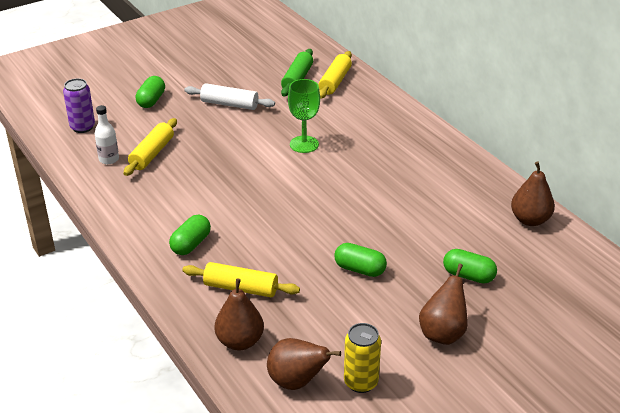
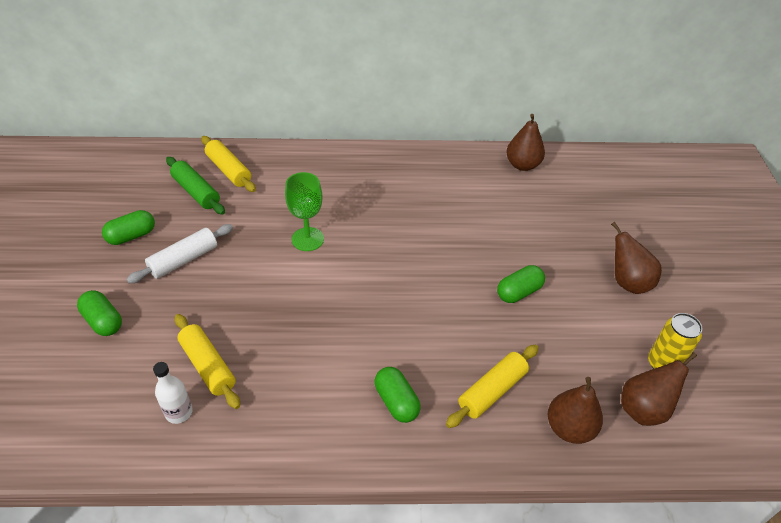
camera: 60 degrees left, 10 degrees up
purple can [63,78,95,133] -> none
green capsule [443,249,497,284] -> green capsule moved to [102,210,155,245]

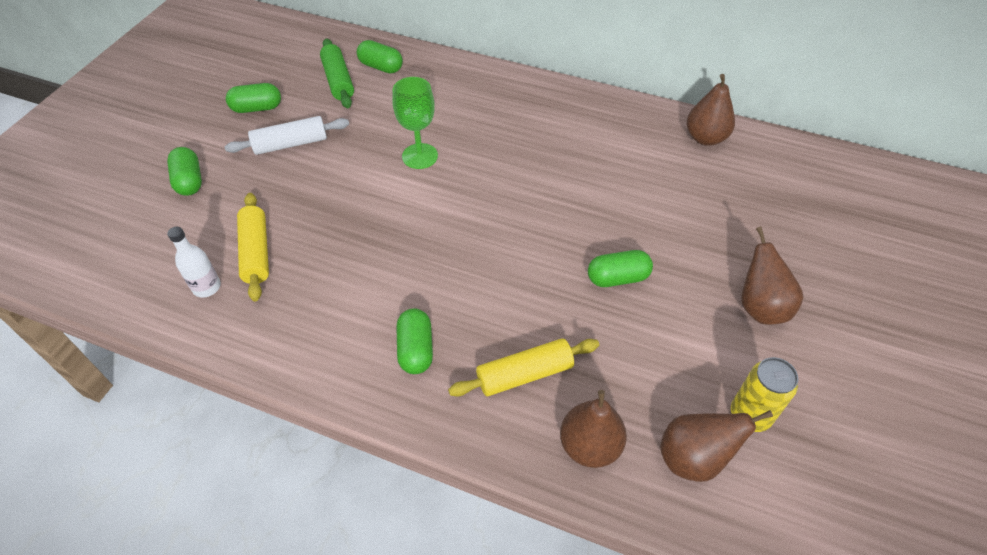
camera: 25 degrees right, 5 degrees up
yellow rolling pin [201,136,256,192] -> green capsule [357,40,403,74]

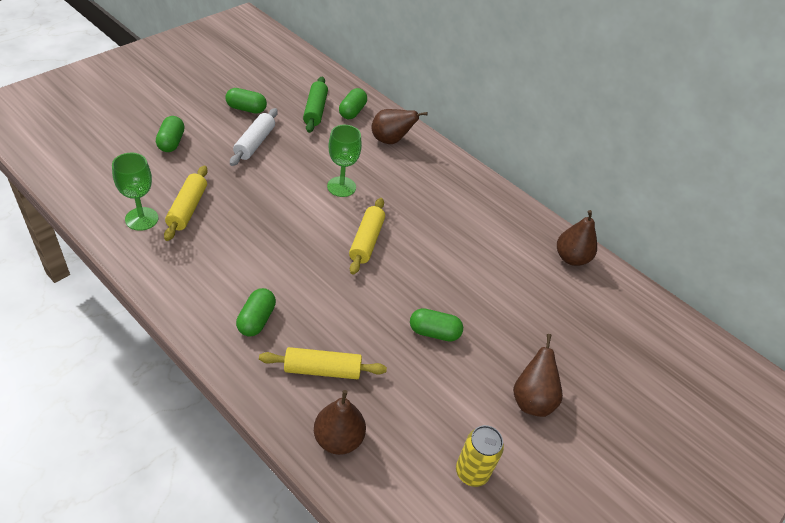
camera: 15 degrees right, 5 degrees down
white bottle [167,227,221,298] -> green goblet [112,153,158,231]
white rolling pin [225,116,349,155] -> white rolling pin turned 75 degrees counterclockwise [230,108,278,166]
green capsule [357,40,403,74] -> green capsule turned 60 degrees clockwise [339,88,367,119]
brown pear [660,410,773,482] -> brown pear moved to [371,109,428,144]
none -> yellow rolling pin [349,198,385,275]

